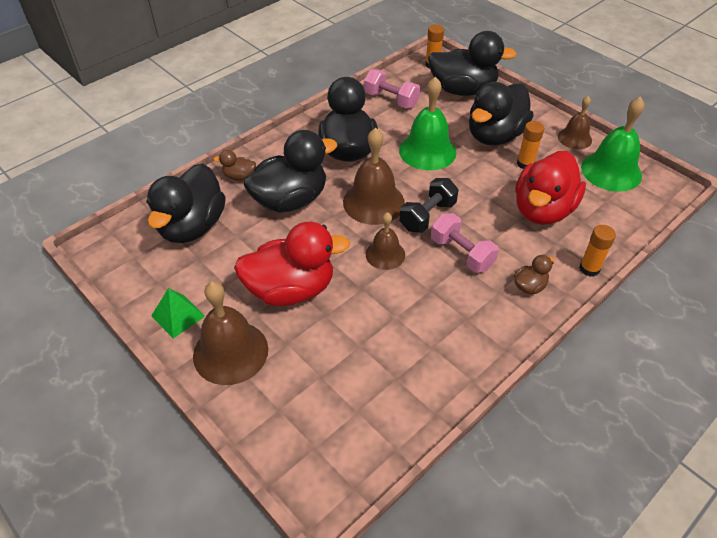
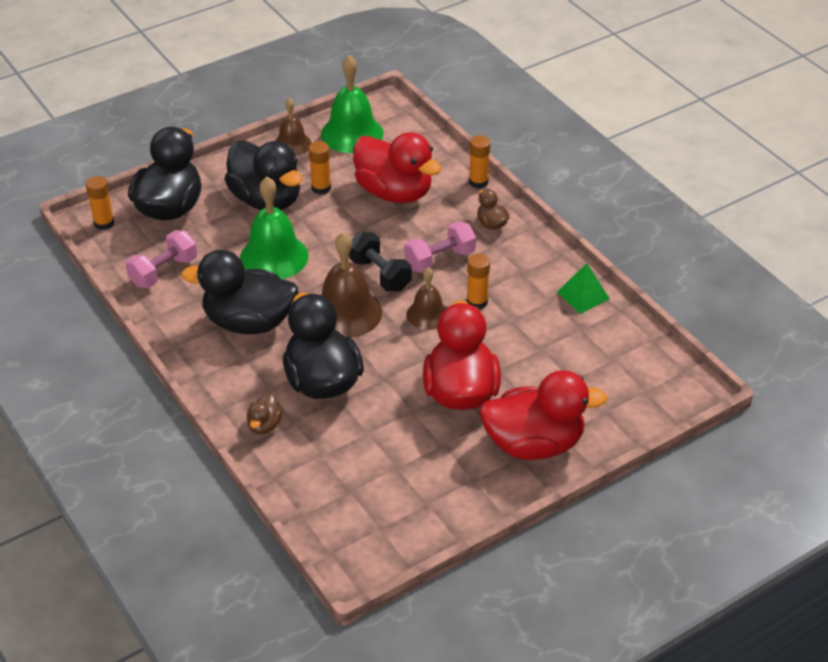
camera: 80 degrees left, 5 degrees down
black duck [146,163,226,243] -> none
green pyramid [151,288,205,338] -> green pyramid moved to [557,263,610,314]
brown bell [193,282,268,385] -> red duck [479,370,607,460]
none -> orange glue stick [467,254,490,309]

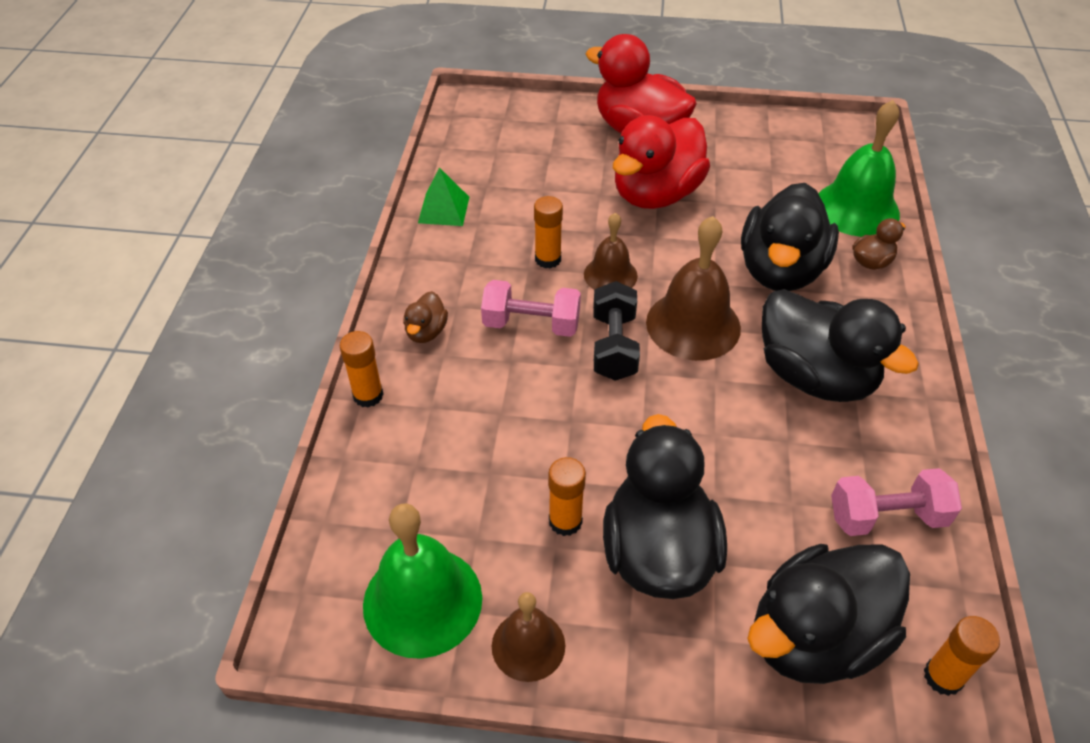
camera: 140 degrees left, 5 degrees up
green bell [240,177,309,279] -> green bell moved to [818,100,900,237]
red duck [353,132,441,203] -> none

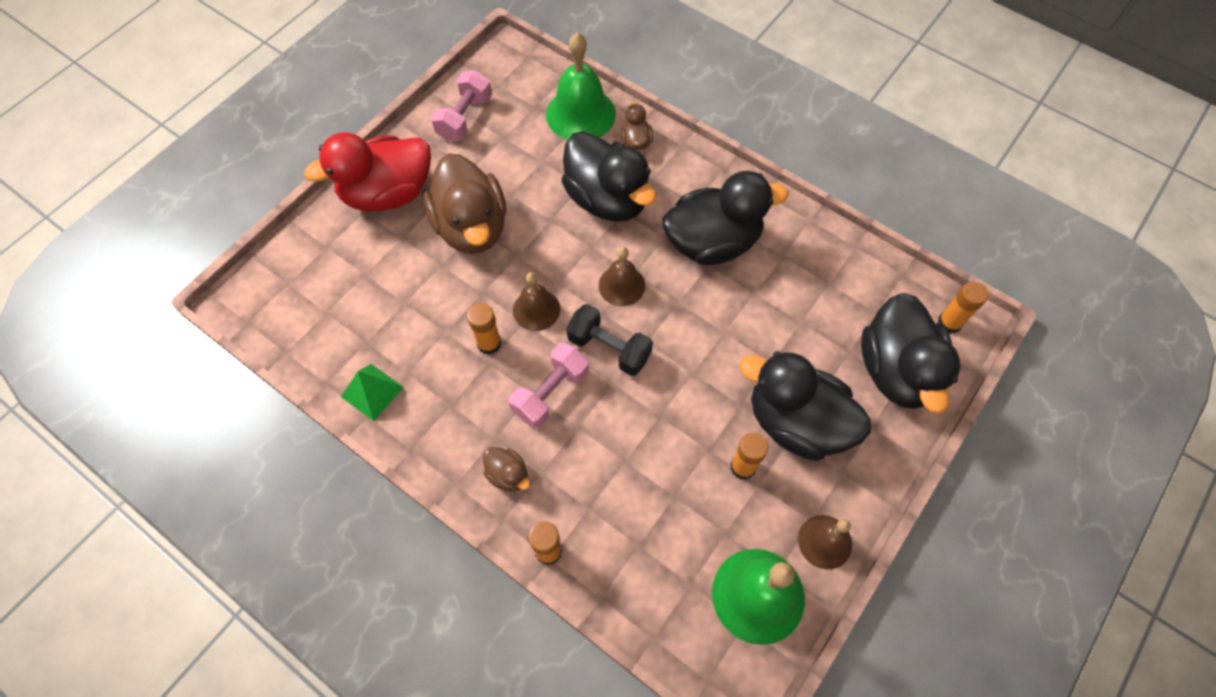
camera: 60 degrees left, 15 degrees up
red duck [613,115,710,209] -> brown duck [424,153,506,254]
brown bell [646,216,741,361] -> brown bell [599,247,645,306], size x0.60
pink dumbbell [831,468,962,536] -> pink dumbbell moved to [431,70,492,141]

